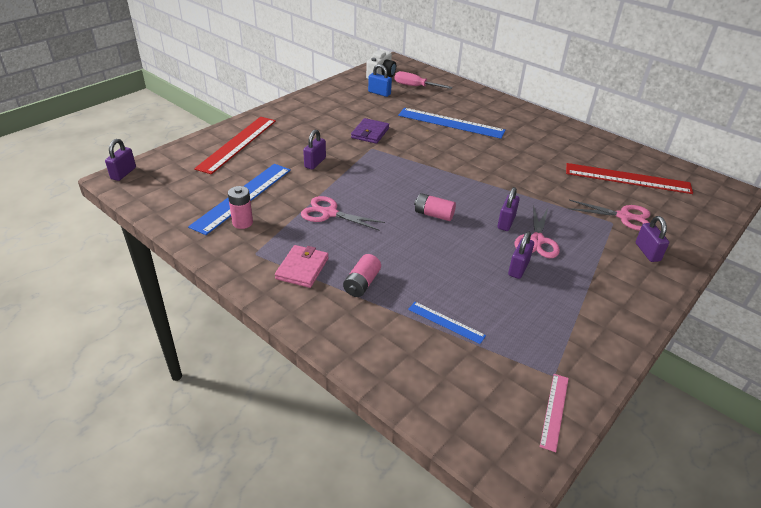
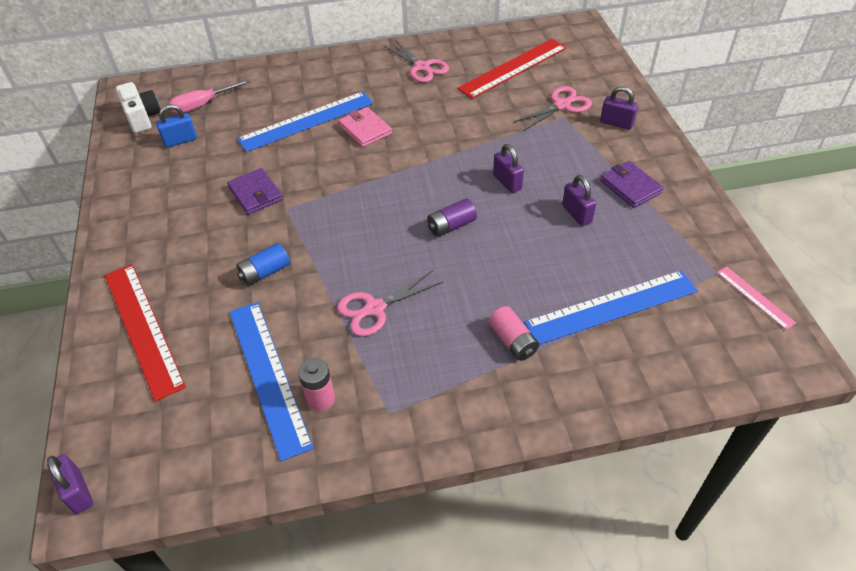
camera: 50 degrees left, 10 degrees up
pink wallet [275,245,329,288] -> pink wallet moved to [338,107,392,147]
purple padlock [303,129,326,170] -> blue battery [236,243,290,286]
blue ruler [408,302,486,344] -> blue ruler [524,270,698,345], size x2.03
pink battery [414,193,456,221] -> purple battery [427,198,477,237]
pink scissors [515,205,560,258] -> pink scissors moved to [384,40,449,83]
none -> purple wallet [600,161,664,208]

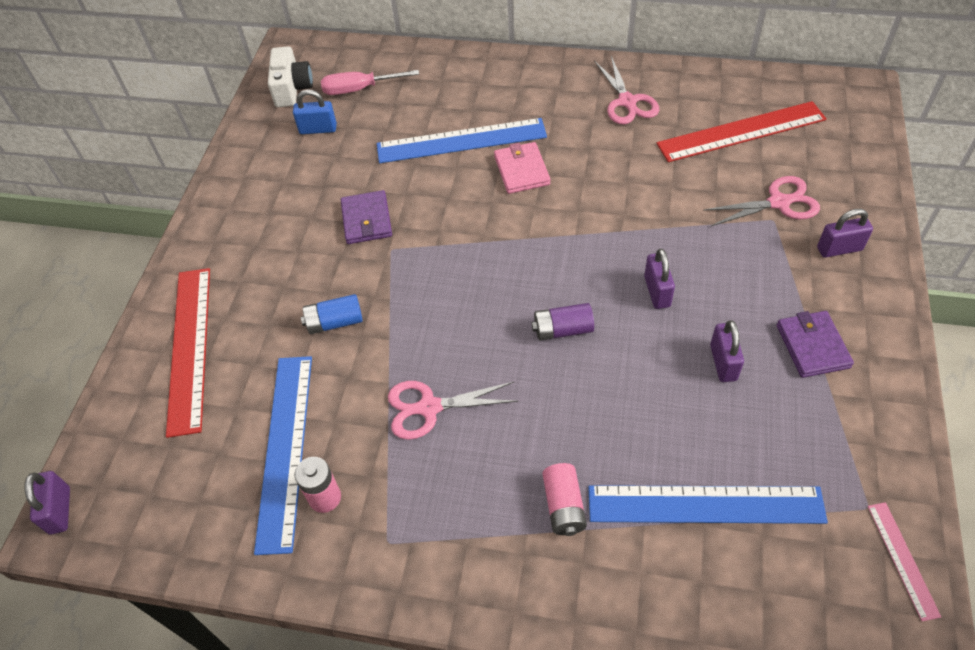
camera: 25 degrees right, 5 degrees up
purple padlock [600,86,638,130] -> purple padlock turned 60 degrees counterclockwise [817,209,873,258]

